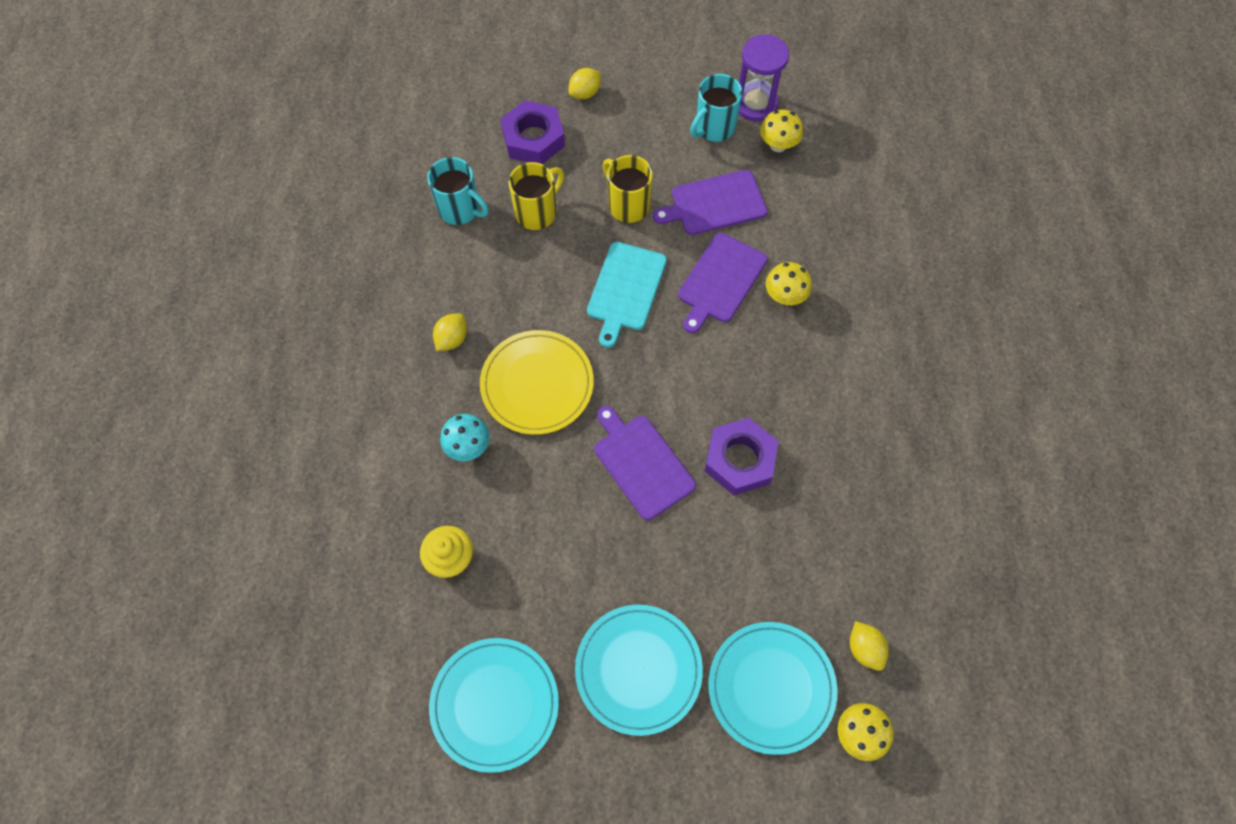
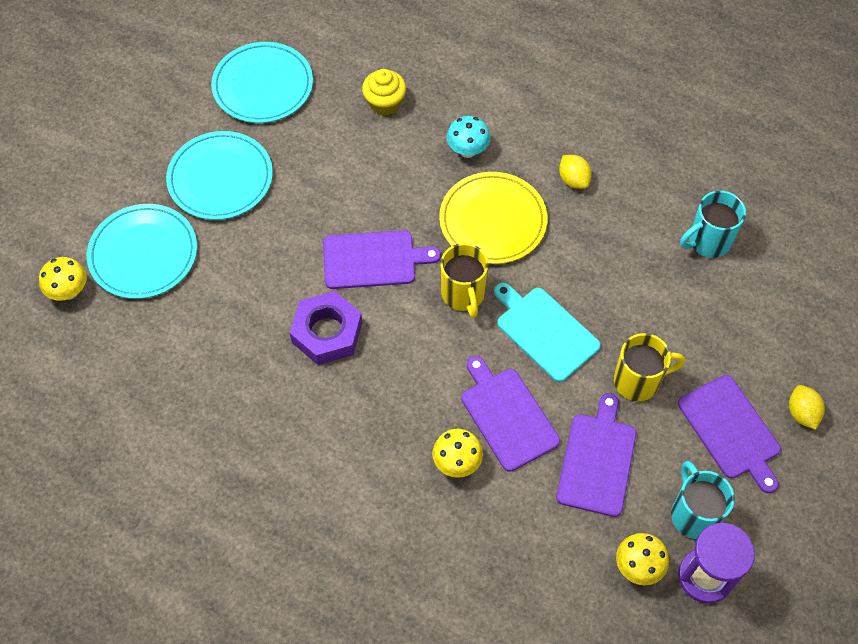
camera: 120 degrees right, 5 degrees down
purple nut [501,100,565,164] -> none
yellow mug [508,162,564,230] -> yellow mug moved to [440,243,489,318]
yellow lemon [850,621,889,671] -> none
none -> purple cutting board [678,375,781,493]

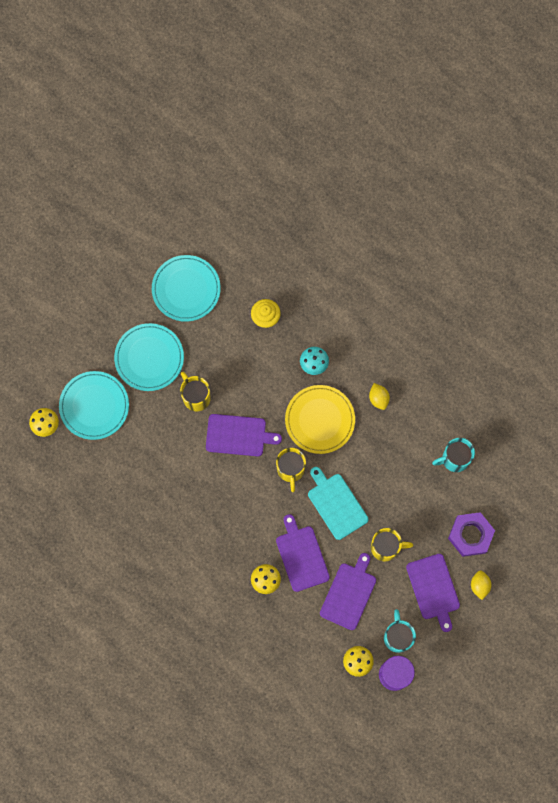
camera: 10 degrees right, 15 degrees up
purple nut [290,291,362,365] -> purple nut moved to [448,512,495,557]
none -> yellow mug [180,371,211,411]

